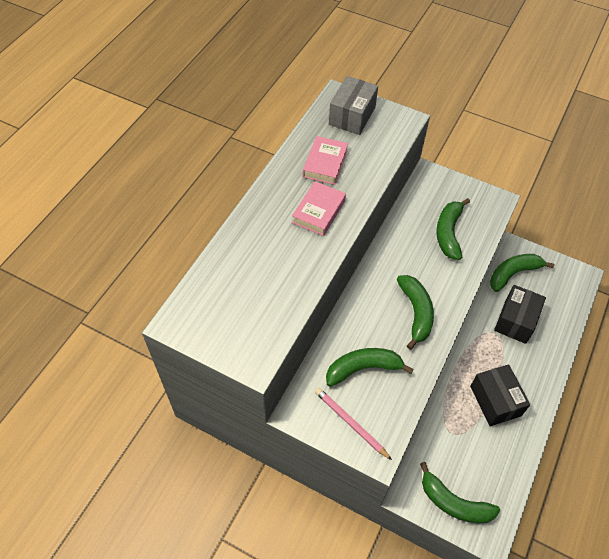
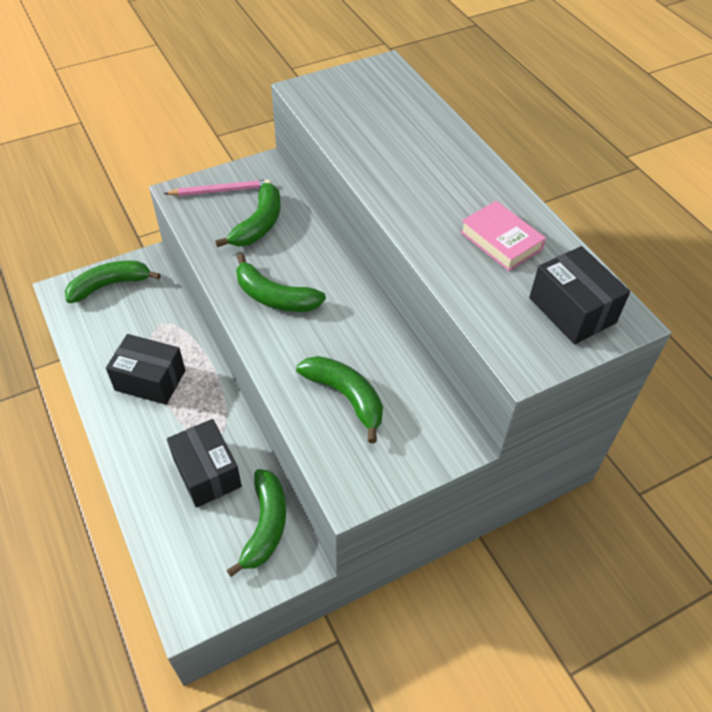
camera: 125 degrees right, 5 degrees down
pink book [292,181,346,236] -> none
grey box [329,76,378,135] -> black box [529,246,630,344]

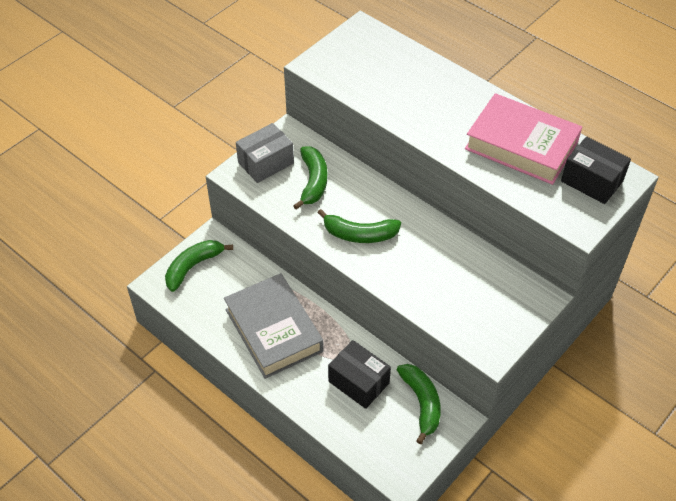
camera: 20 degrees left, 0 degrees up
black box [106,334,185,405] -> grey book [224,273,324,379]
pink pencil [163,179,271,196] -> grey box [236,123,294,183]
green banana [296,356,383,443] -> none
pink book [460,201,546,271] -> pink book [465,93,582,185], size x1.86

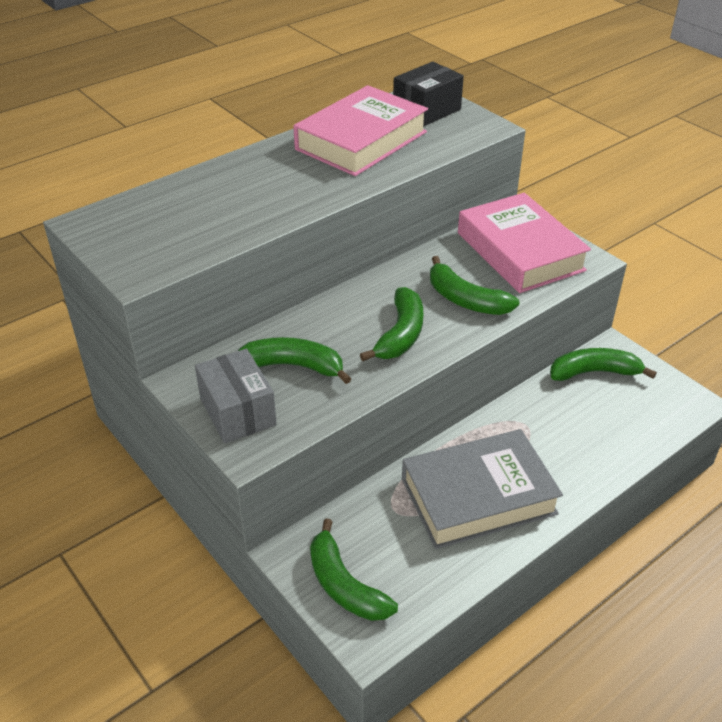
camera: 80 degrees left, 10 degrees down
black box [328,340,391,409] -> none
none -> green banana [430,256,519,315]
none -> pink book [458,193,591,293]

